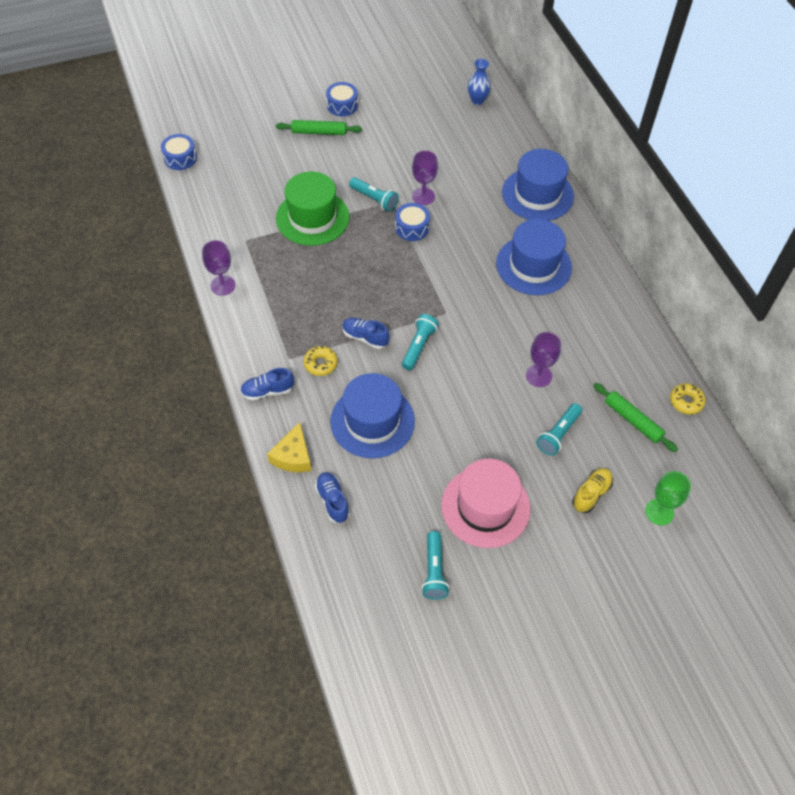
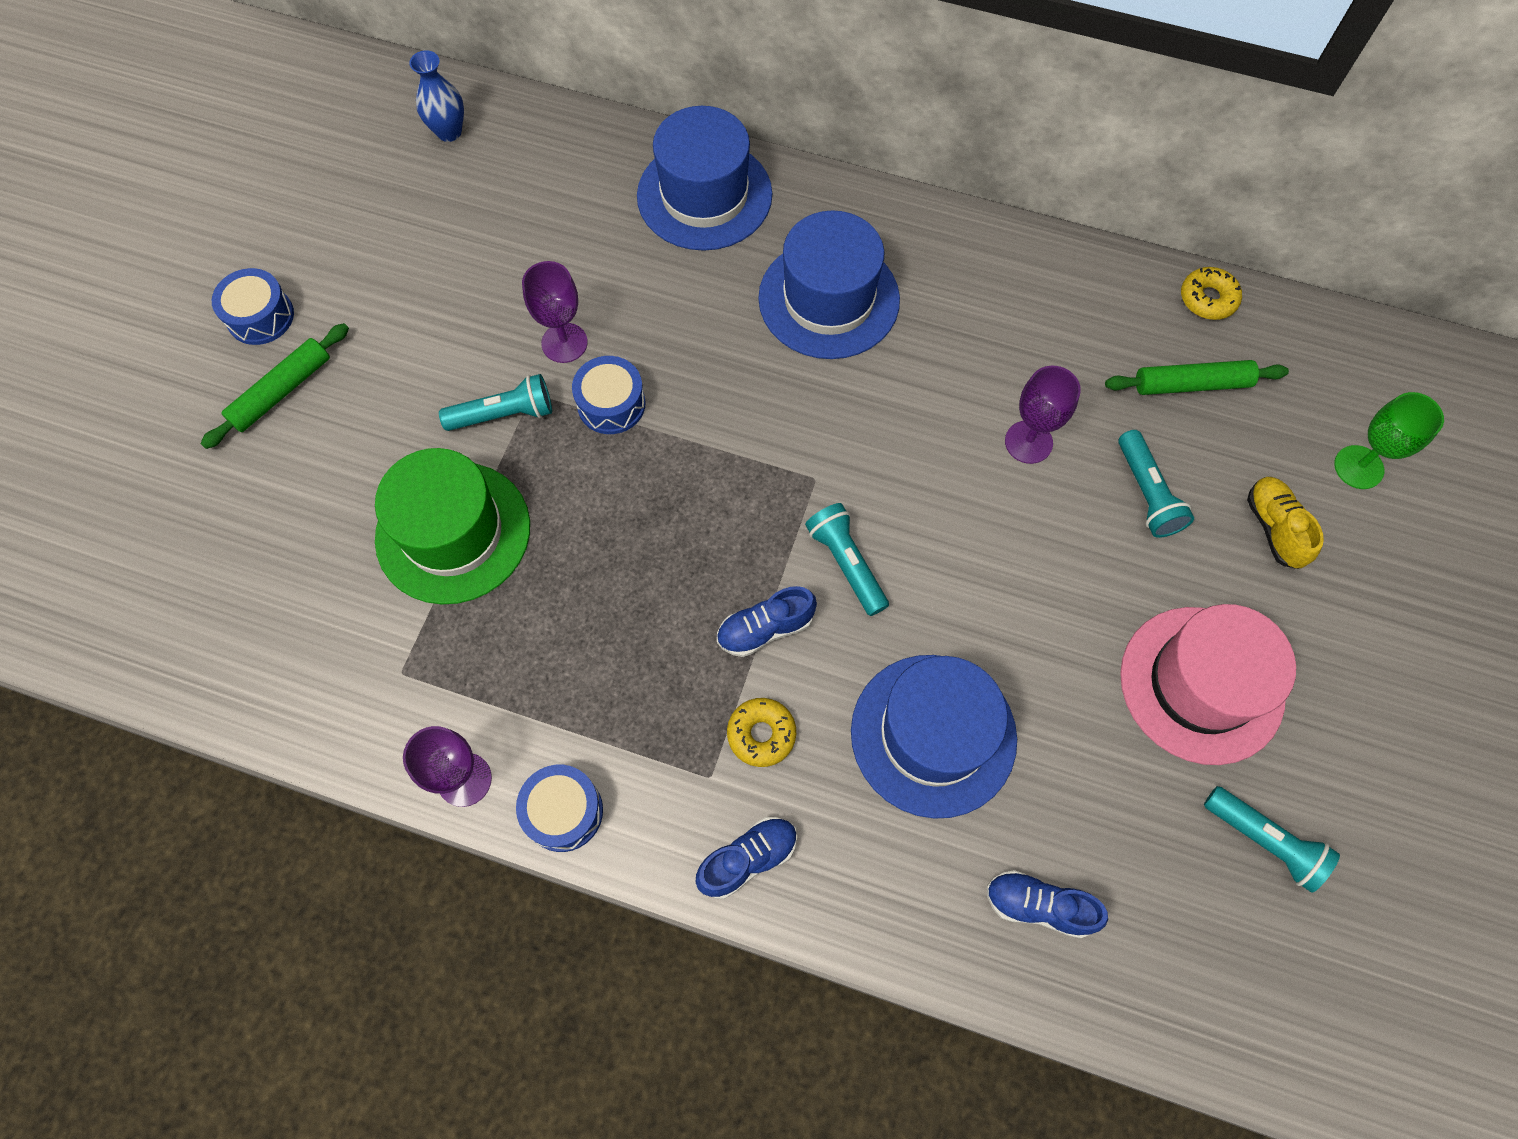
camera: 50 degrees left, 10 degrees up
blue drum [161,134,197,170] -> blue drum moved to [516,765,603,852]
blue shoe [240,368,294,401] -> blue shoe turned 150 degrees counterclockwise [696,817,797,899]
yellow cheese [267,422,311,472] -> none

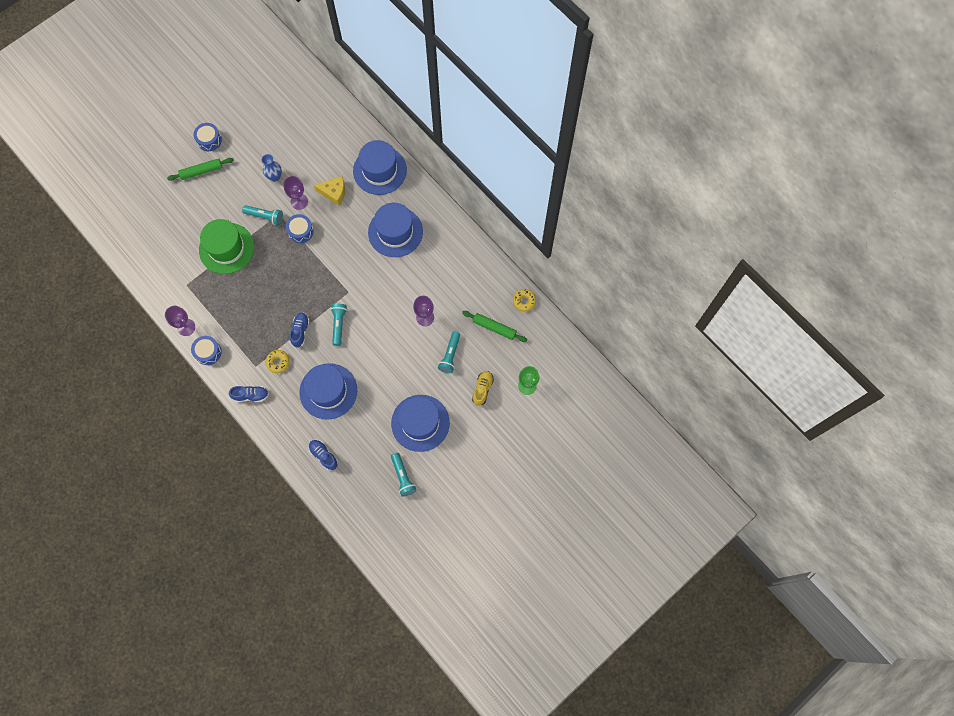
camera: 30 degrees right, 5 degrees up
blue vase [409,50,464,142] -> blue vase moved to [262,154,282,182]
blue shoe [717,586,817,657] -> blue shoe turned 90 degrees clockwise [290,313,309,347]
pink hat [1120,604,1296,765] -> blue hat [391,395,450,452]
none -> yellow cheese [314,176,345,205]

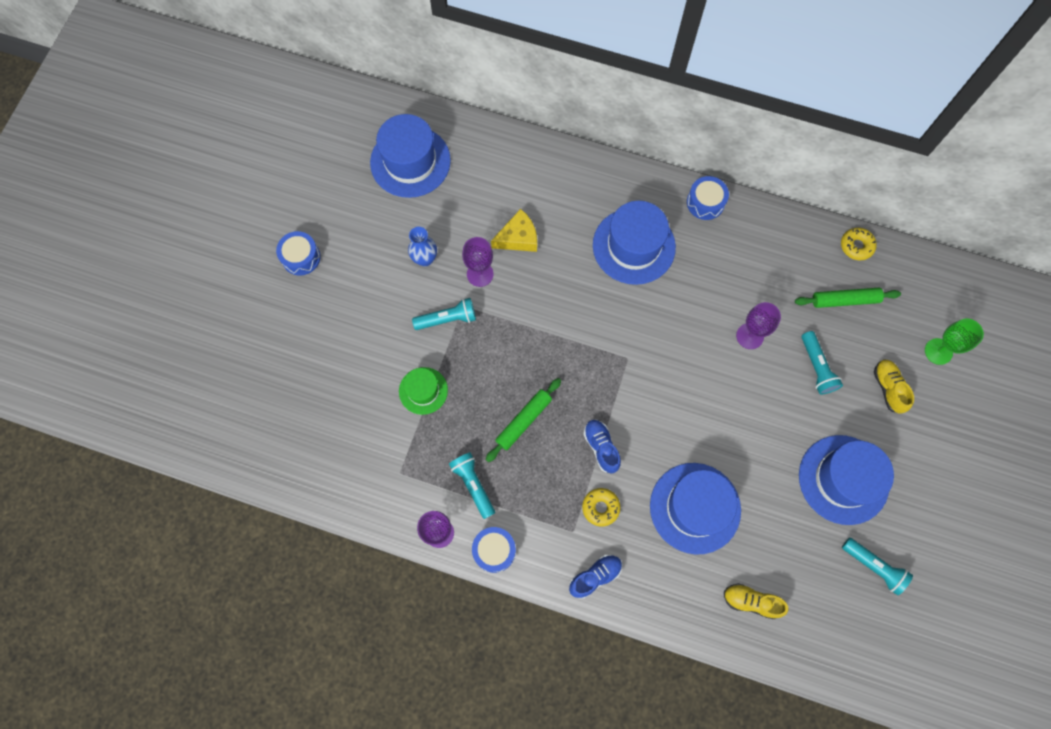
camera: 30 degrees left, 0 degrees up
green rolling pin [167,158,234,181] -> green rolling pin moved to [485,378,561,462]
green hat [199,219,254,274] -> green hat [399,367,448,415], size x0.56
blue drum [286,214,314,243] -> blue drum moved to [687,176,729,220]
blue shoe [308,440,338,471] -> yellow shoe [724,583,788,619]
turquoise flashlight [331,303,347,346] -> turquoise flashlight moved to [449,452,495,519]
blue hat [353,140,407,195] -> blue hat moved to [370,114,451,198]

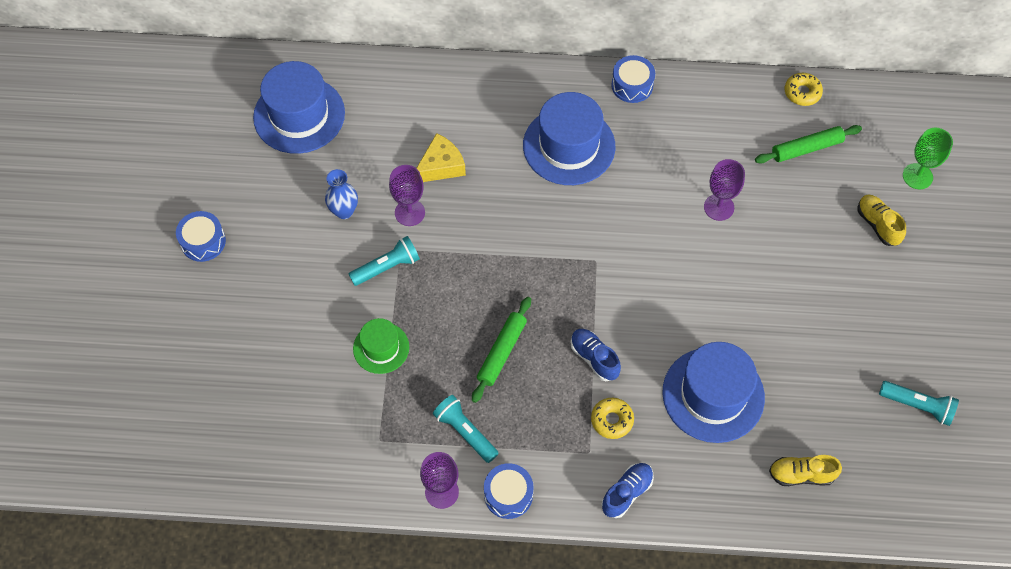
camera: 15 degrees left, 10 degrees down
blue hat [799,435,894,525] -> none
turquoise flashlight [801,331,843,394] -> none

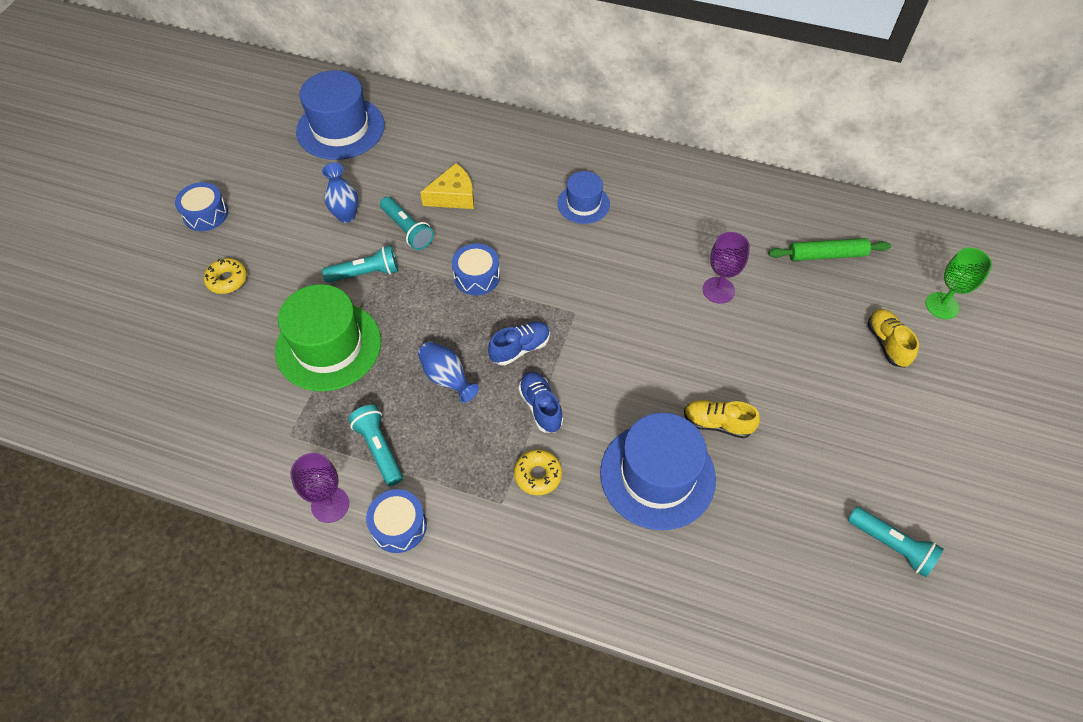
camera: 15 degrees right, 5 degrees down
green hat [353,318,409,374] -> green hat [275,284,381,391], size x1.78
purple goblet [389,165,425,226] -> turquoise flashlight [380,197,434,250]
green rolling pin [472,297,531,403] -> blue vase [418,342,479,403]
blue hat [523,92,615,185] -> blue hat [557,171,610,224], size x0.56
blue shoe [602,463,654,518] -> blue shoe moved to [488,322,550,365]
blue drum [611,55,655,103] -> blue drum moved to [452,244,500,295]
yellow shoe [769,455,842,486] -> yellow shoe moved to [684,400,760,438]
yellow donut [785,73,823,106] -> yellow donut moved to [204,258,247,294]

